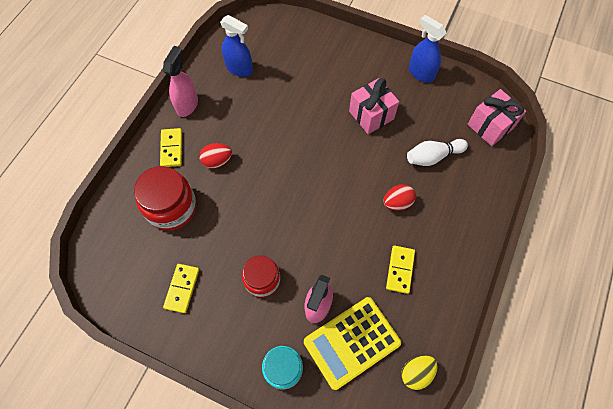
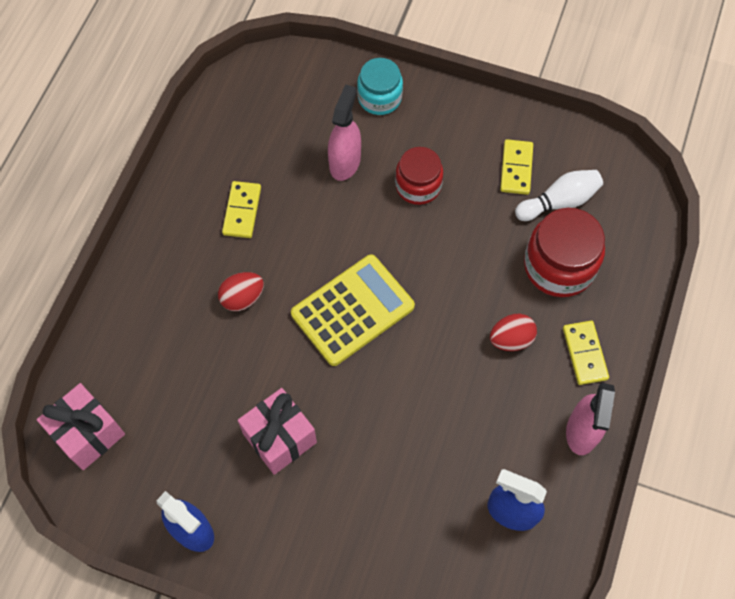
camera: 175 degrees right, 0 degrees up
yellow calculator [304,297,401,390] -> yellow calculator moved to [291,255,415,366]
yellow egg [401,355,438,390] -> none
white bowling pin [407,139,468,166] -> white bowling pin moved to [515,170,603,221]

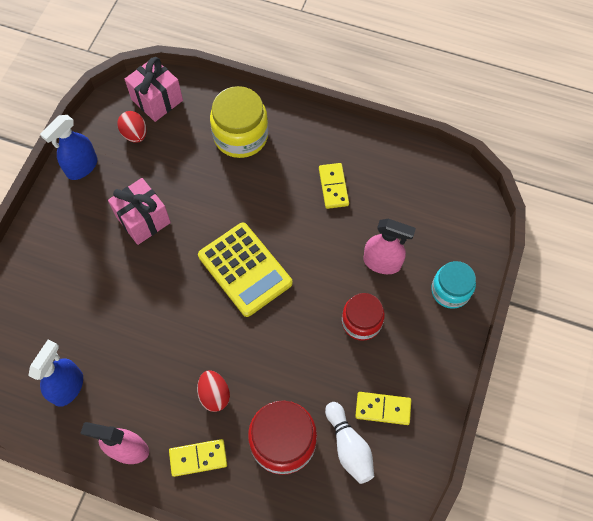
camera: 90 degrees right, 0 degrees up
red egg [218,272,264,311] -> red egg moved to [117,111,147,143]
yellow domino [222,181,261,238] -> yellow domino turned 75 degrees clockwise [319,163,349,209]
none -> yellow jar [210,86,268,158]

